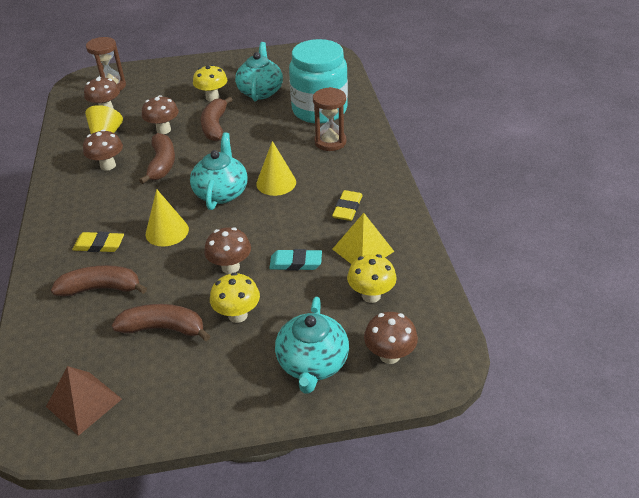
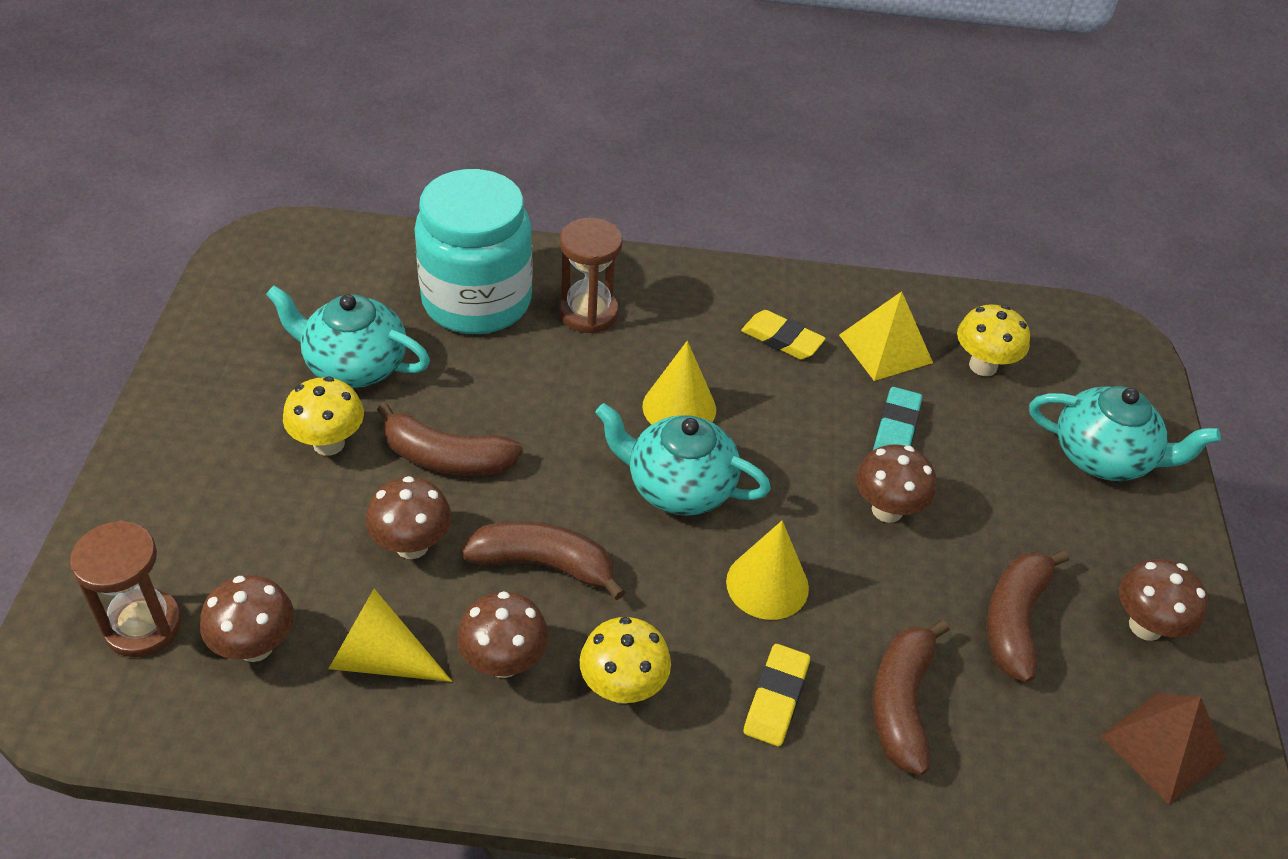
camera: 80 degrees left, 5 degrees up
yellow mushroom [210,272,260,323] -> yellow mushroom moved to [580,617,671,704]
brown mushroom [364,312,418,364] -> brown mushroom moved to [1119,559,1208,641]

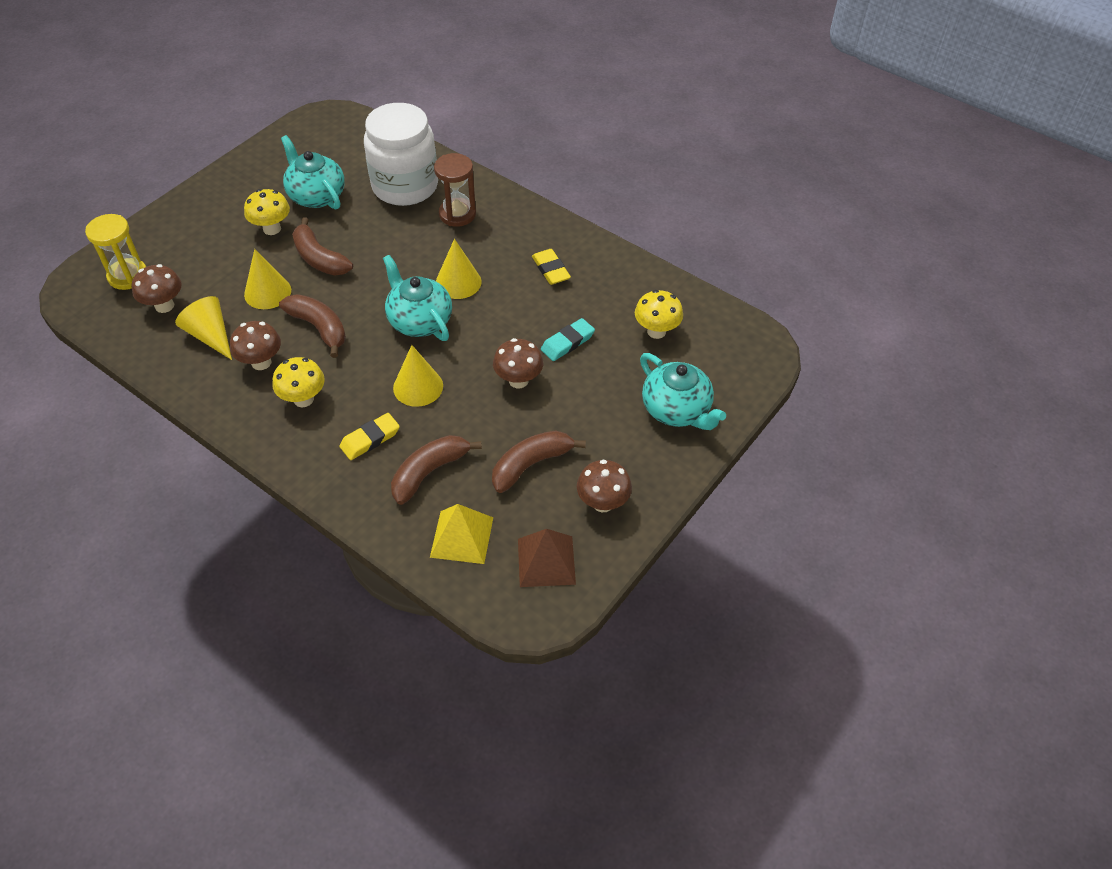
camera: 35 degrees right, 5 degrees up
brown hourglass [70,520,182,657] -> yellow hourglass [85,214,146,290]
brown mushroom [366,476,452,559] -> yellow cone [244,249,291,309]
turquoise jar [414,169,533,334] -> white jar [364,103,438,206]
yellow pyramid [839,291,933,381] -> yellow pyramid moved to [430,504,493,564]

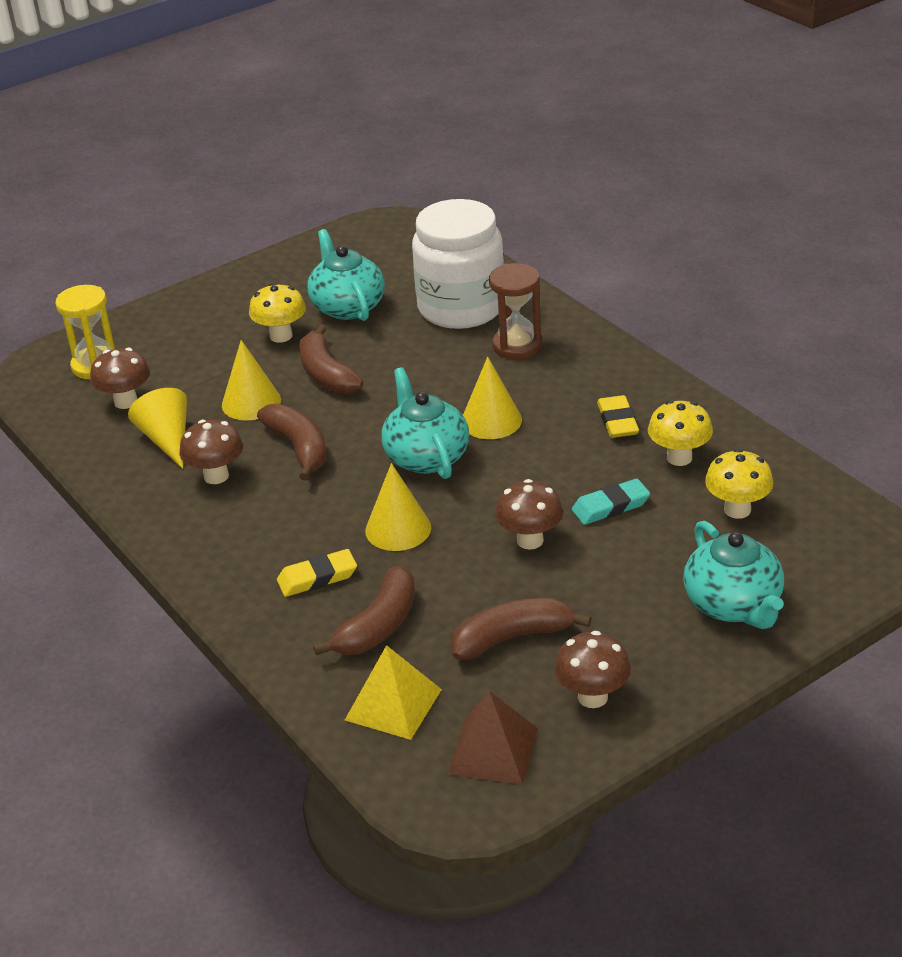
camera: 20 degrees right, 15 degrees down
yellow mushroom [272,357,325,407] -> yellow mushroom moved to [648,400,713,466]
brown banana [391,435,482,505] -> brown banana turned 150 degrees clockwise [313,566,415,655]

